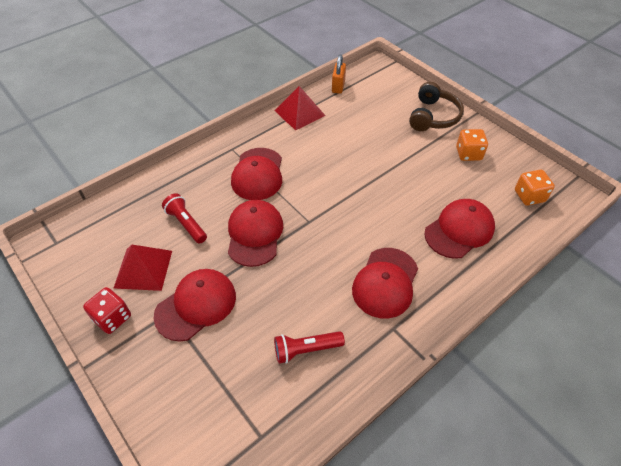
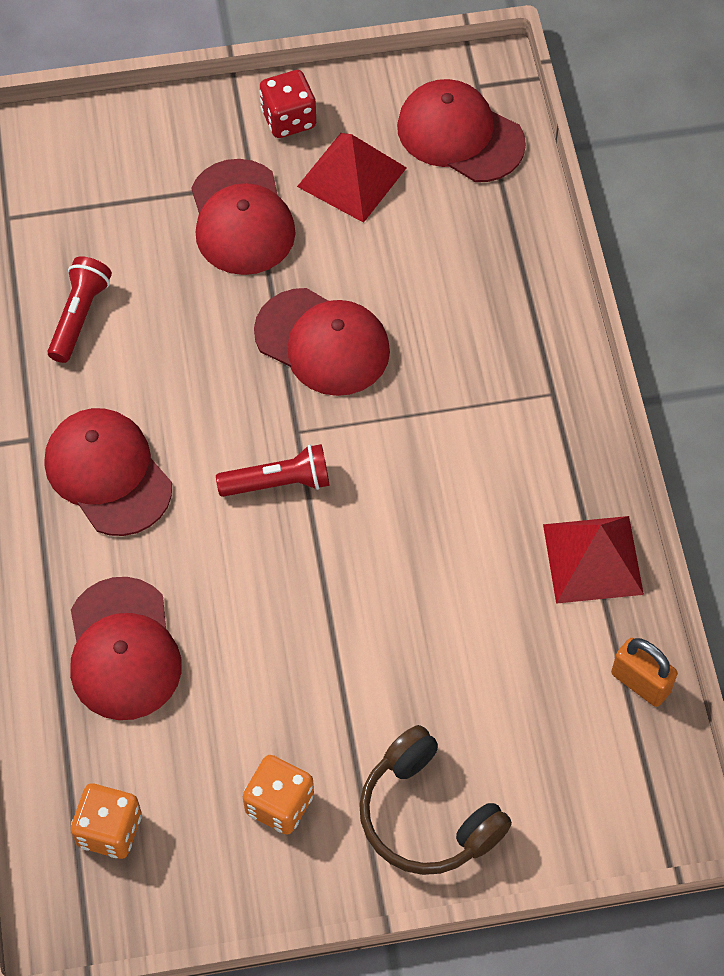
camera: 120 degrees right, 10 degrees up
red flashlight [162,193,207,244] -> red flashlight moved to [216,444,330,497]
red cap [231,148,282,200] -> red cap moved to [397,79,526,182]

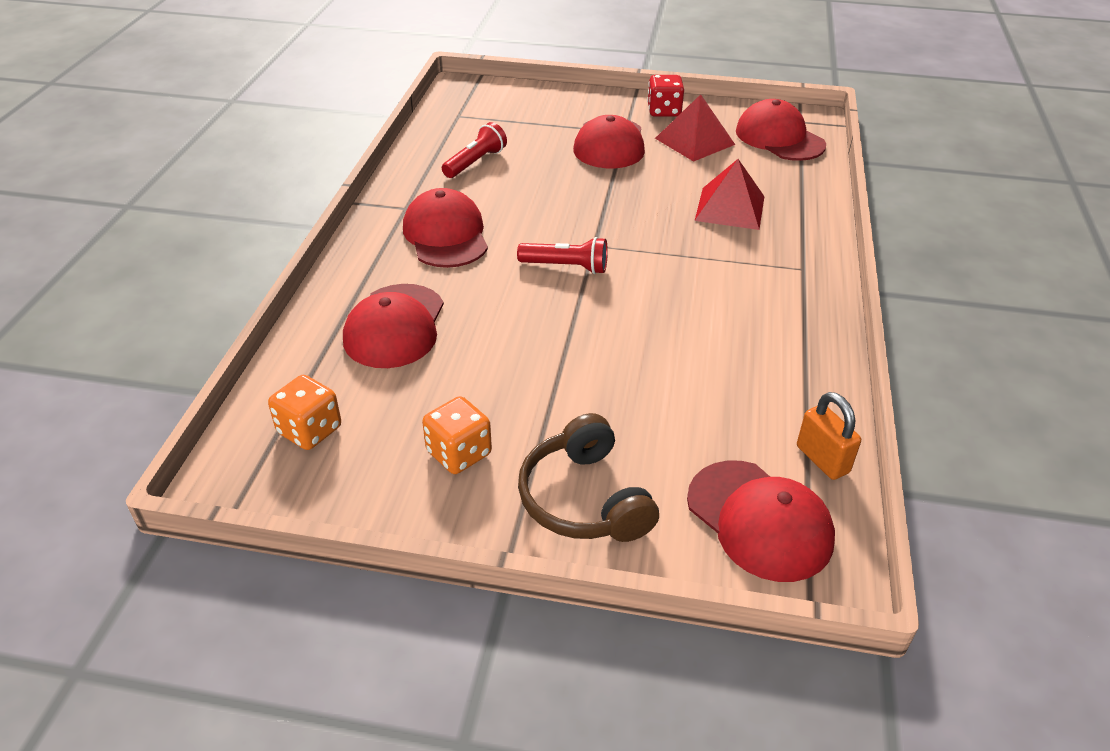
camera: 20 degrees right, 20 degrees down
red cap [254,288,390,396] -> red cap moved to [687,460,835,582]
red pyramid [543,516,644,604] -> red pyramid moved to [695,159,765,230]

